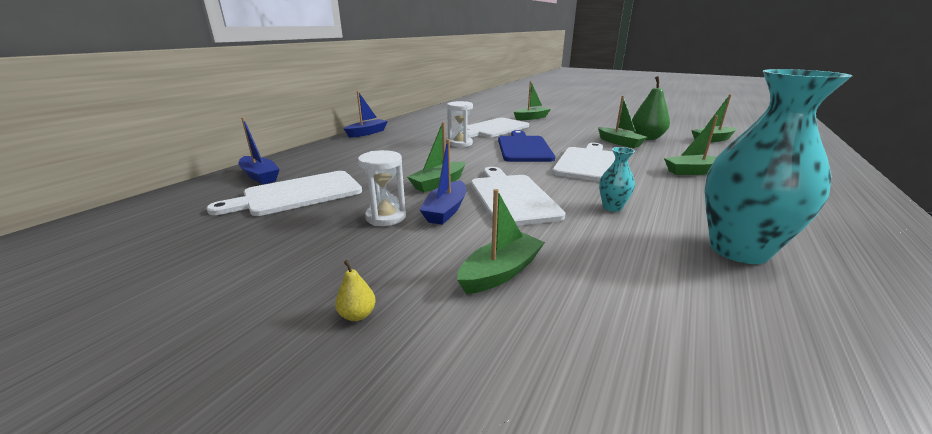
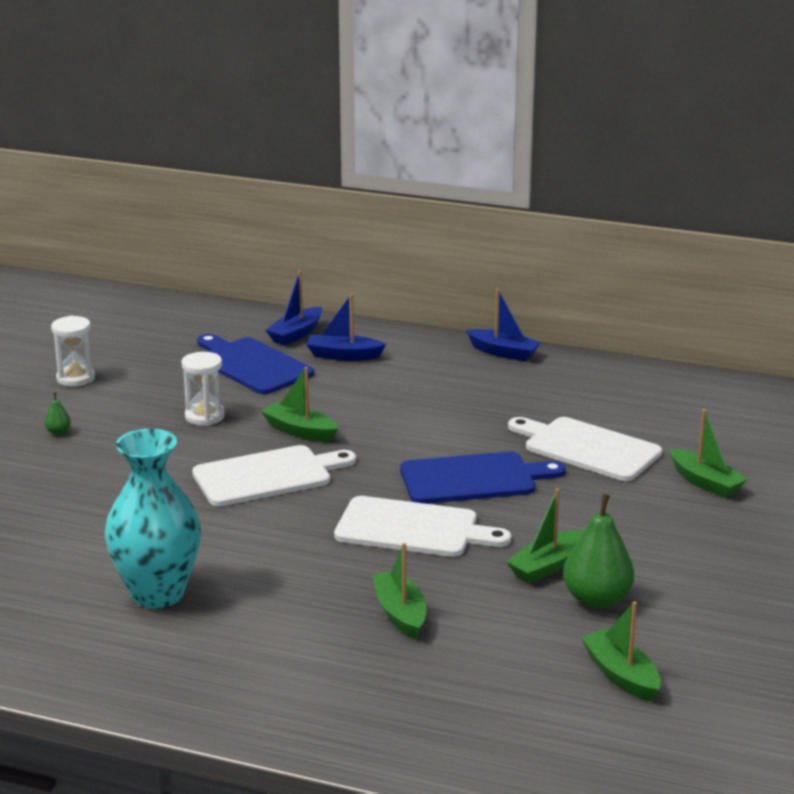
camera: 80 degrees right, 0 degrees up
white cutting board [206,171,362,216] -> blue cutting board [197,334,314,394]
yellow pear [335,260,376,321] -> green pear [45,393,71,435]
blue boat [420,139,466,225] -> blue boat moved to [306,294,386,360]
white hourglass [447,101,473,147] -> white hourglass moved to [51,316,95,387]
green boat [457,189,545,294] -> none
turquoise vase [599,147,635,212] -> none

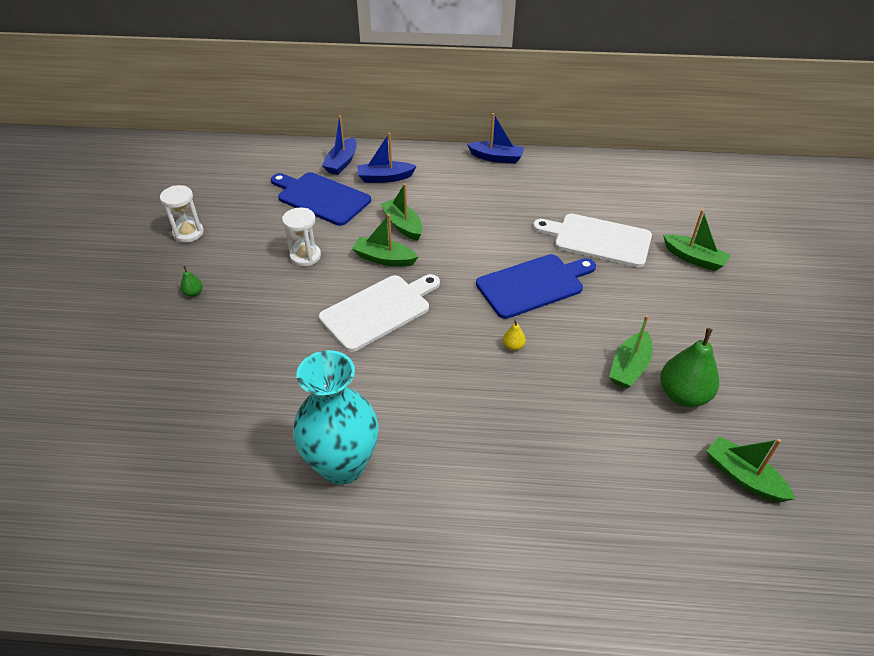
camera: 15 degrees left, 20 degrees up
white cutting board [334,496,511,557] -> yellow pear [503,320,526,351]
green boat [372,543,426,639] -> green boat moved to [380,183,423,241]

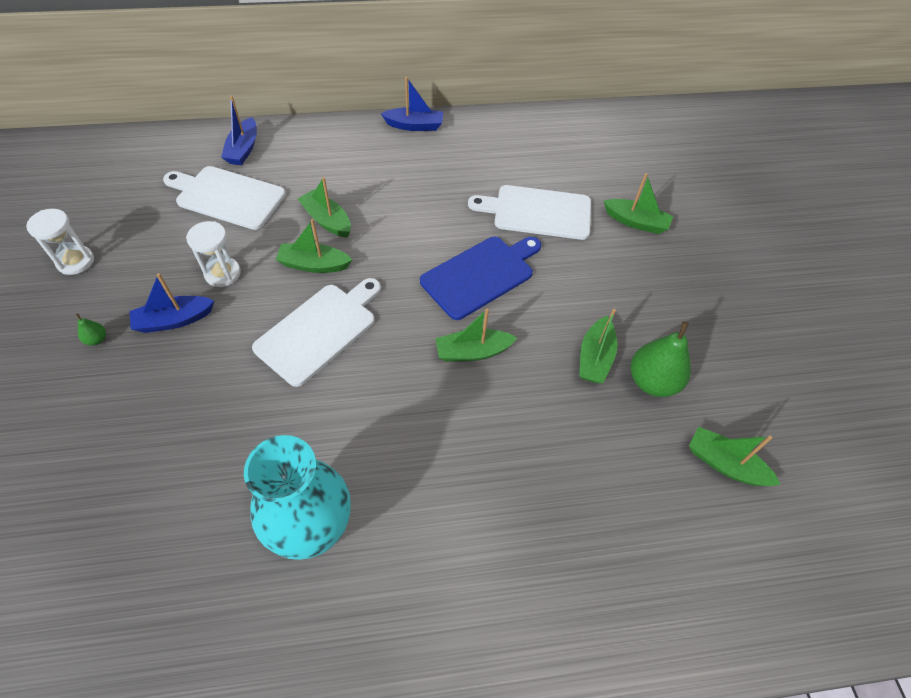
camera: 15 degrees left, 10 degrees up
blue cutting board [271,172,371,226] -> white cutting board [163,166,286,230]
blue boat [357,133,417,183] -> blue boat moved to [129,273,214,333]
yellow pear [503,320,526,351] -> green boat [435,309,517,362]

